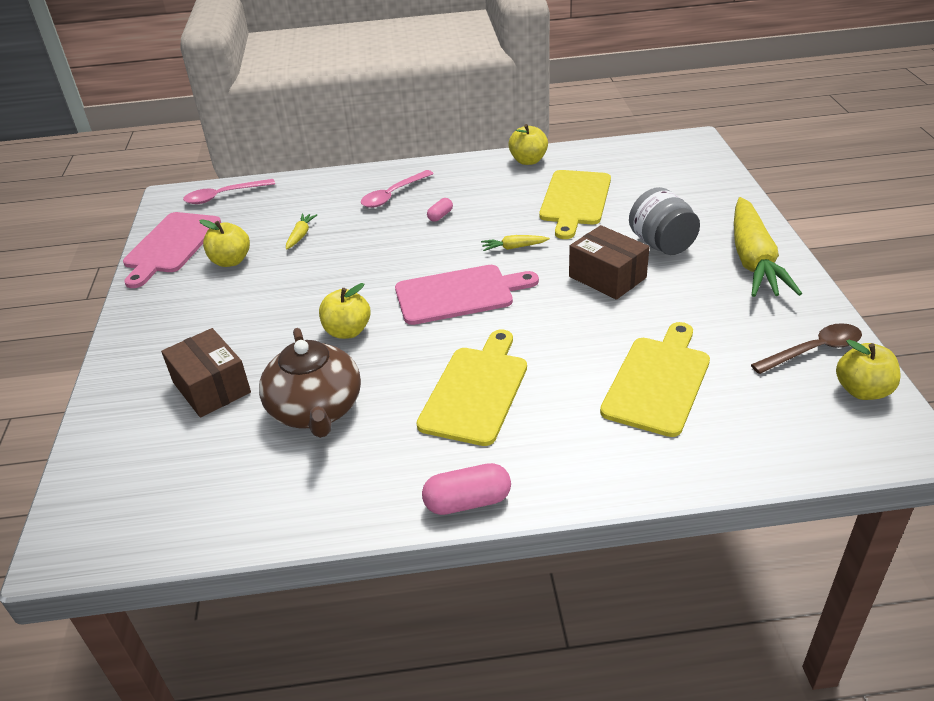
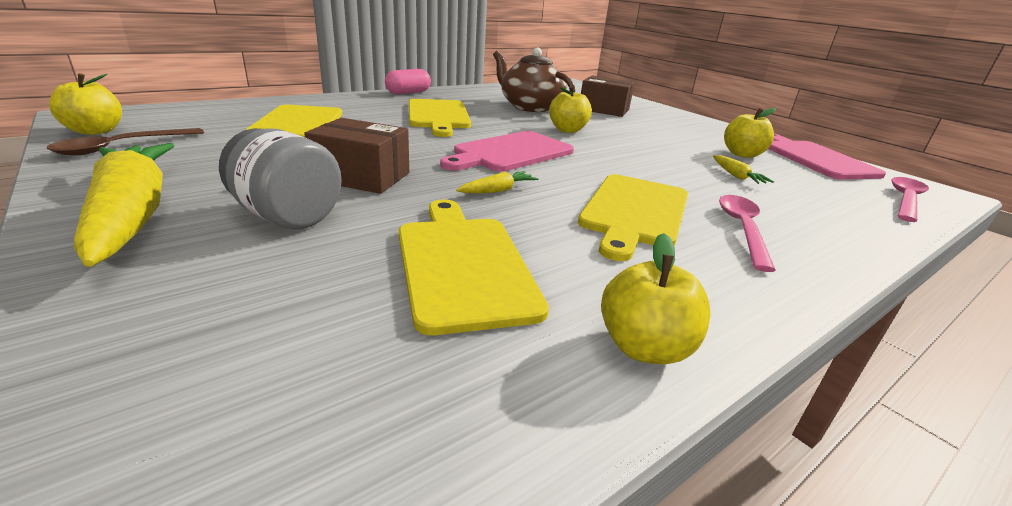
camera: 145 degrees right, 10 degrees down
pink capsule [427,198,453,222] -> yellow cutting board [578,174,688,261]

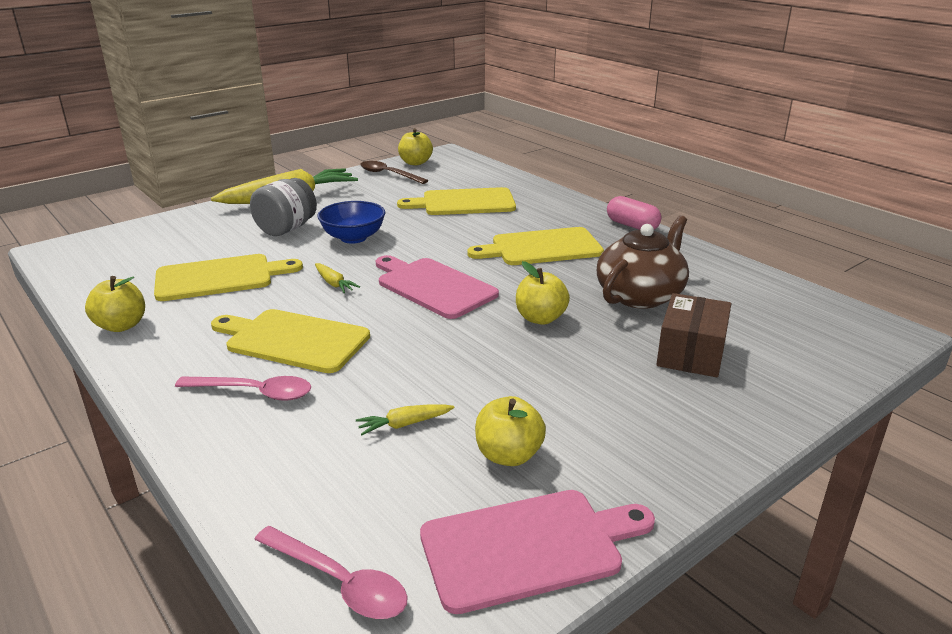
camera: 90 degrees right, 0 degrees up
brown box [304,118,409,194] -> blue bowl [318,201,385,244]

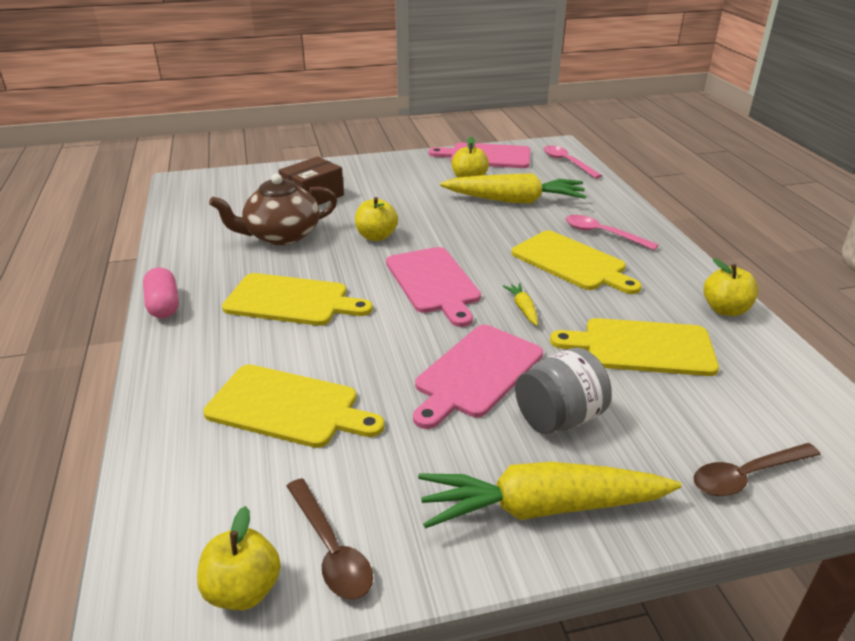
camera: 155 degrees left, 5 degrees up
blue bowl [318,201,385,244] -> pink cutting board [413,325,543,429]
yellow carrot [356,404,455,435] -> yellow carrot [440,173,586,204], size x2.45
none -> brown spoon [693,443,821,496]

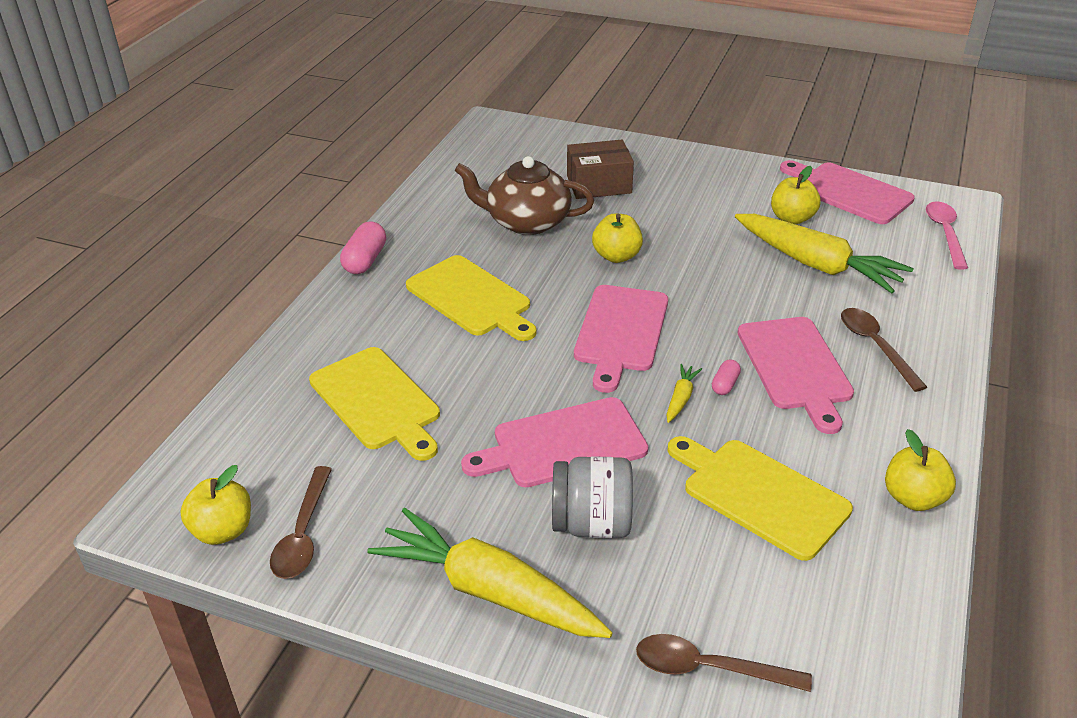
camera: 35 degrees right, 5 degrees up
yellow cutting board [512,231,642,294] -> pink cutting board [738,317,854,434]
pink spoon [566,215,659,250] -> brown spoon [841,308,927,392]
none -> pink capsule [712,359,741,395]

